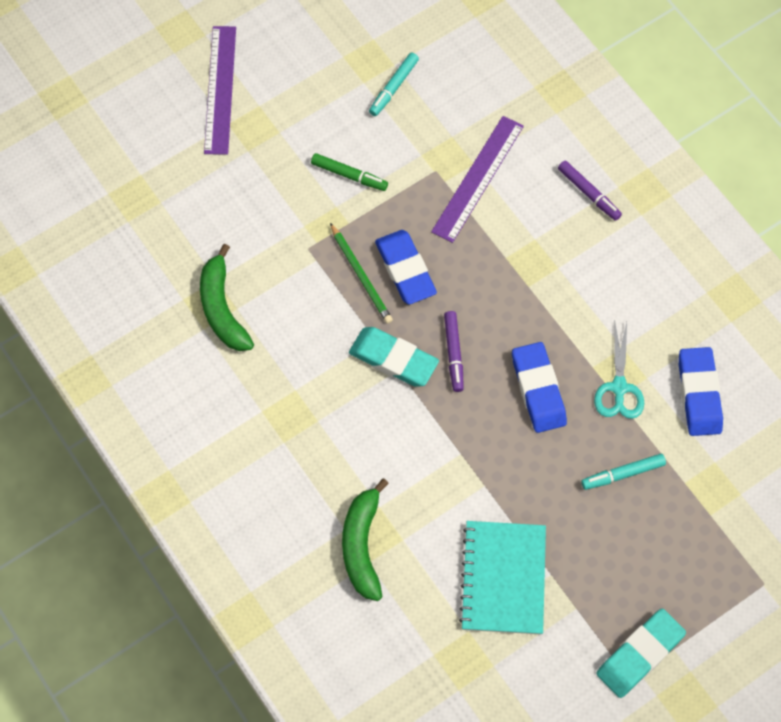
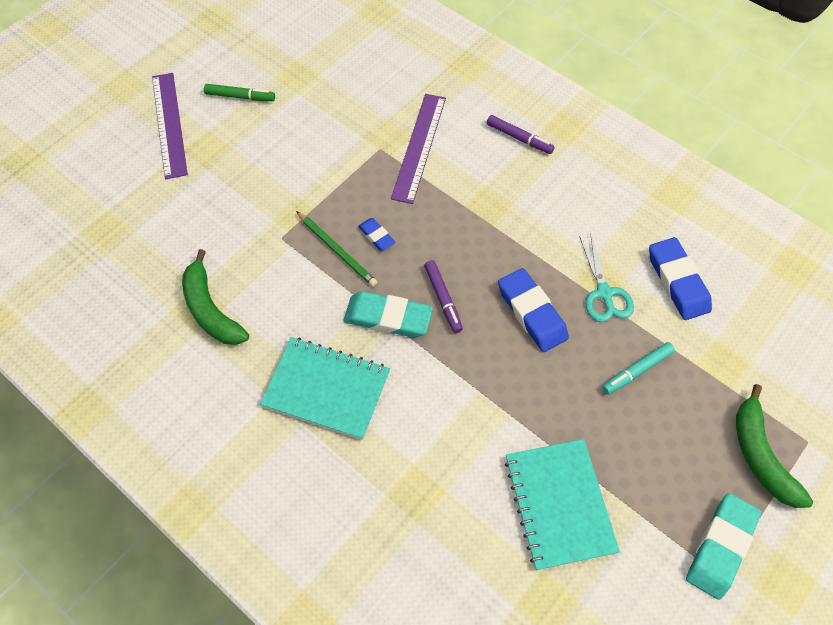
camera: 15 degrees left, 5 degrees down
green marker [311,153,388,191] -> green marker moved to [204,84,275,101]
green banana [342,478,389,601] -> green banana moved to [736,384,813,508]
turquoise marker [369,53,419,116] -> none
blue eraser [375,230,437,305] -> blue eraser [358,218,396,251], size x0.53
none -> turquoise notebook [260,337,390,440]

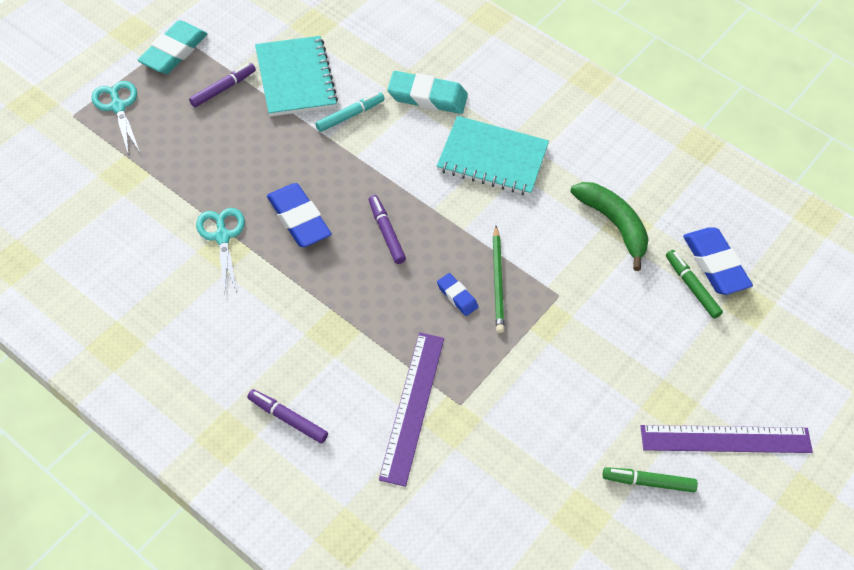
camera: 175 degrees right, 5 degrees down
purple ruler [152,73,188,179] -> purple ruler turned 75 degrees counterclockwise [641,425,813,453]
green pencil [296,211,377,287] -> green pencil turned 135 degrees counterclockwise [493,226,504,333]
turquoise eraser [343,291,433,337] -> turquoise eraser moved to [387,71,468,114]
turquoise marker [602,342,675,395] -> turquoise marker moved to [315,92,385,132]
blue eraser [649,237,712,320] -> blue eraser moved to [683,227,753,295]
green banana [736,384,813,508] -> turquoise scissors [92,81,140,155]
none -> purple marker [189,63,256,107]
none -> green marker [666,250,723,319]

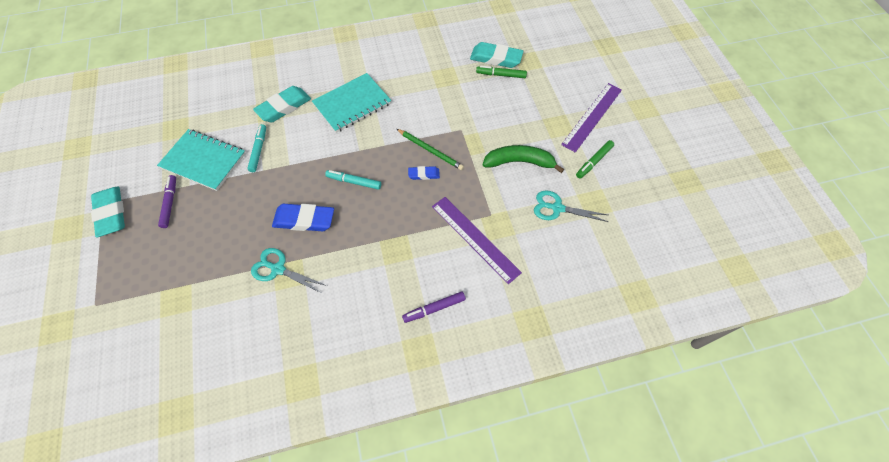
camera: 50 degrees left, 5 degrees up
turquoise scissors [92,81,140,155] -> turquoise scissors moved to [534,190,608,222]
purple marker [369,195,406,264] -> turquoise marker [325,170,381,190]
green banana [570,182,649,271] -> green banana moved to [483,145,564,173]
blue eraser [683,227,753,295] -> turquoise eraser [470,42,524,68]

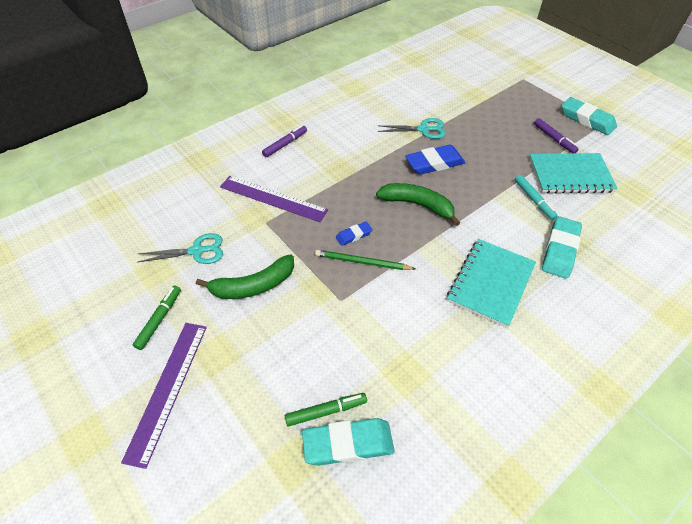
camera: 155 degrees right, 10 degrees down
turquoise marker [325,170,381,190] -> green banana [376,183,460,226]

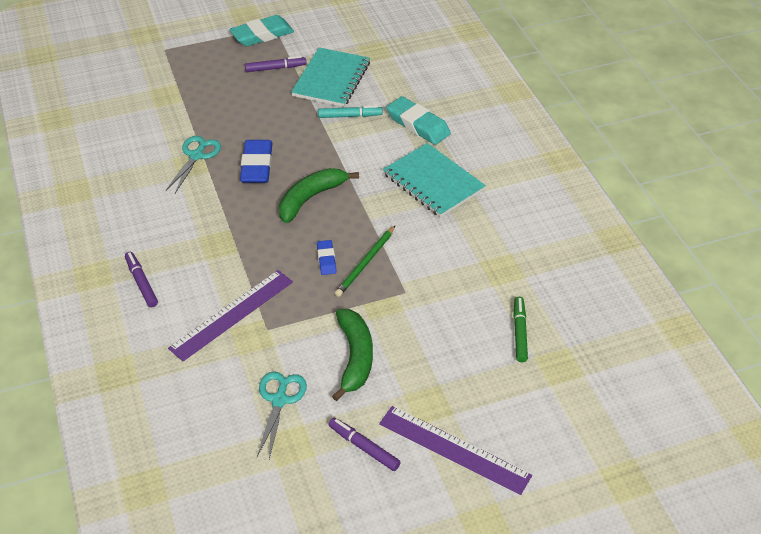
camera: 70 degrees left, 5 degrees down
green marker [133,286,181,350] -> purple marker [329,418,401,471]
turquoise eraser [302,418,395,466] -> none

